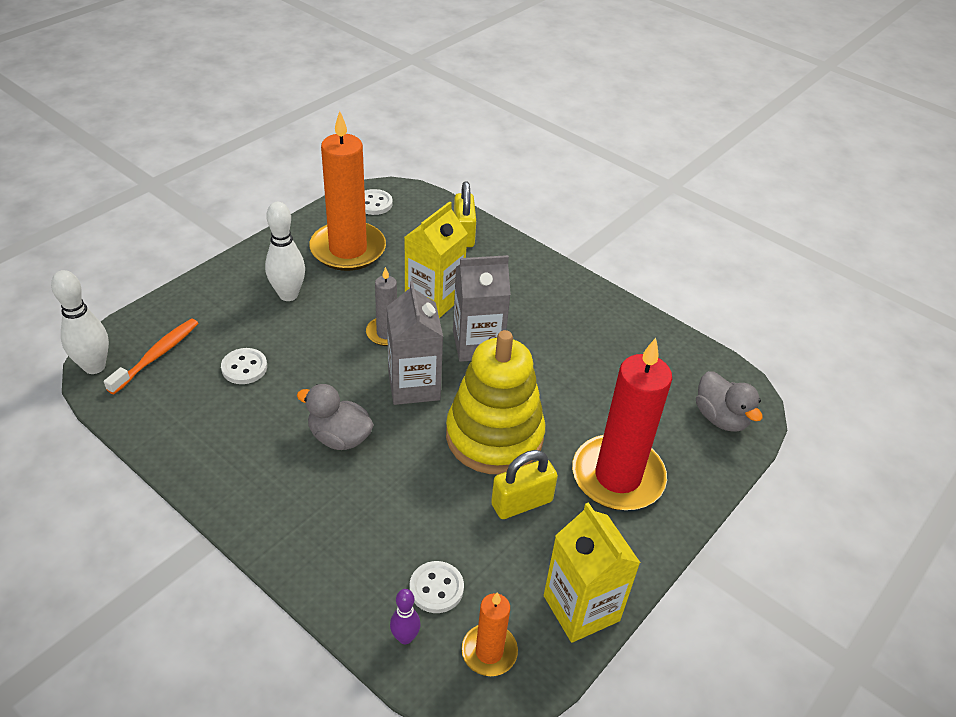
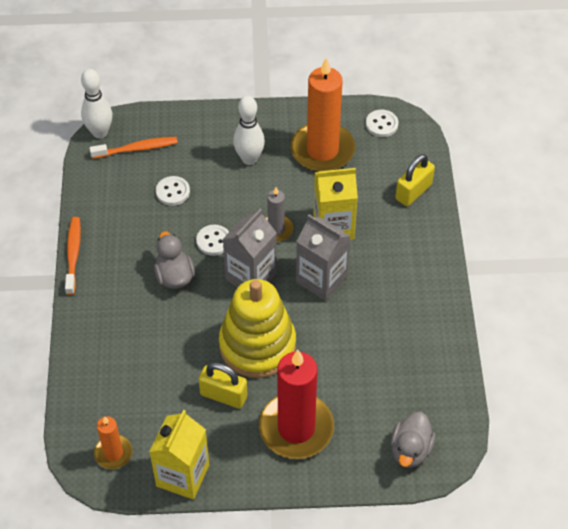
camera: 50 degrees right, 10 degrees up
purple bowling pin [390,589,421,644] -> none
white button [409,561,464,613] -> white button moved to [196,225,229,256]
none -> orange toothbrush [65,217,81,295]

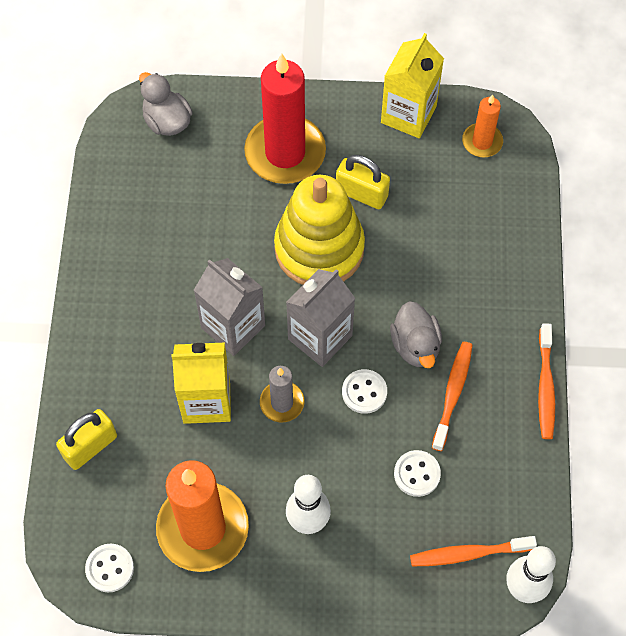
camera: 175 degrees left, 10 degrees up
grey duck [391,412,436,468] -> grey duck turned 60 degrees counterclockwise [139,72,193,136]
none -> orange toothbrush [432,341,473,451]

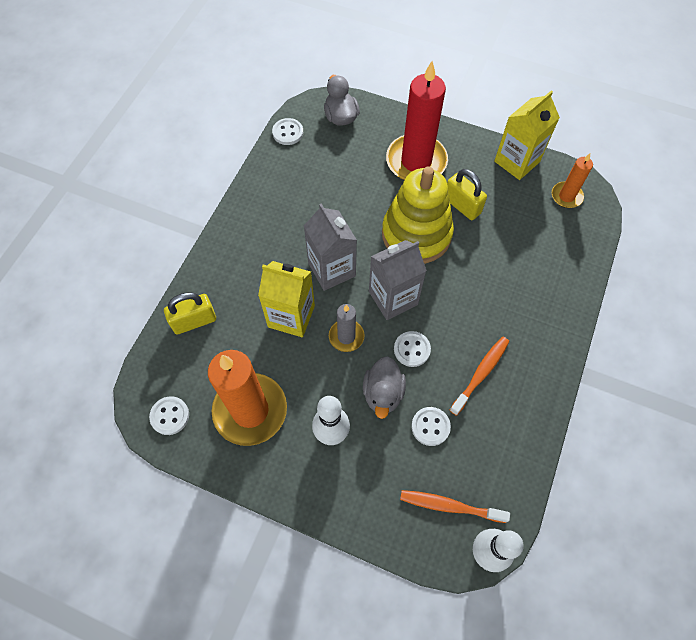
camera: 20 degrees right, 0 degrees up
grey duck [390,301,442,368] -> grey duck moved to [363,356,406,419]
orange toothbrush [538,323,555,439] -> none
none -> white button [272,118,303,145]

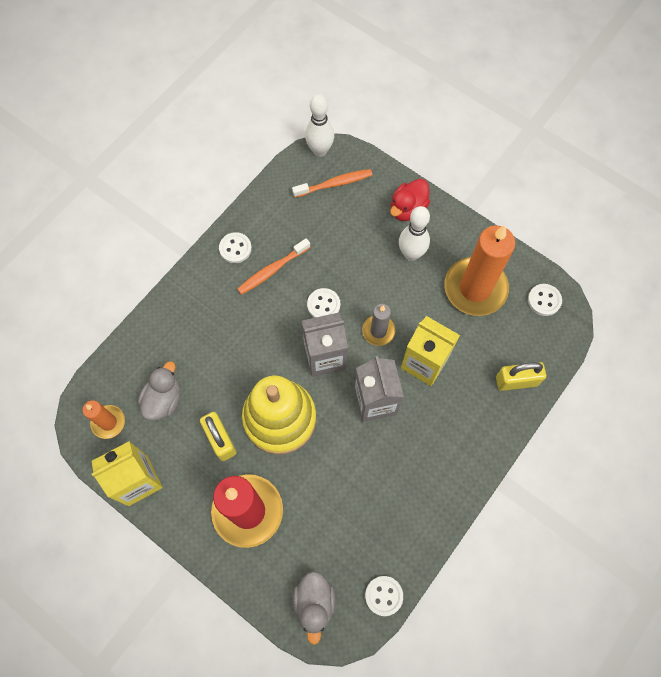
camera: 165 degrees left, 5 degrees up
grey duck [363,356,406,419] -> grey duck moved to [138,361,181,421]
orange toothbrush [400,490,510,523] -> orange toothbrush turned 45 degrees counterclockwise [292,169,372,198]
white button [411,407,451,446] -> white button moved to [219,232,252,263]
none -> red duck [390,179,430,221]

